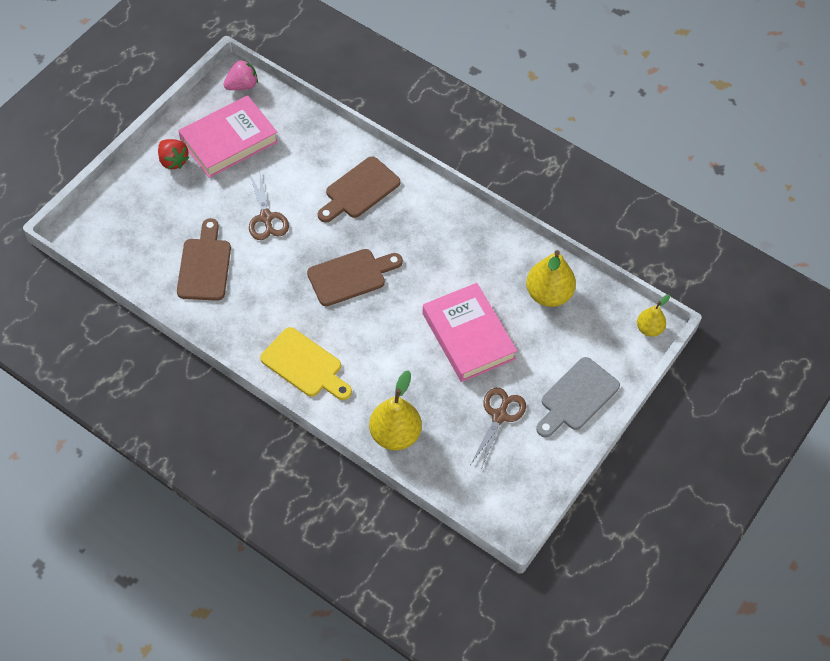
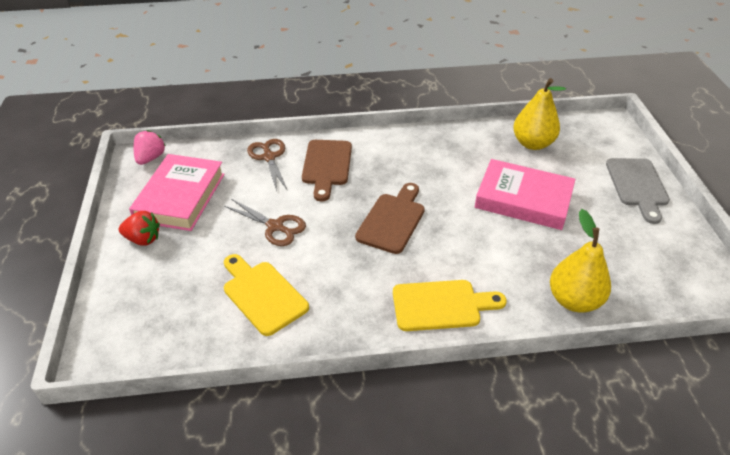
camera: 40 degrees left, 15 degrees down
brown cutting board [177,218,231,301] -> yellow cutting board [224,254,309,336]
brown scissors [471,388,526,469] -> brown scissors moved to [247,139,288,191]
yellow pear [637,295,670,337] -> none

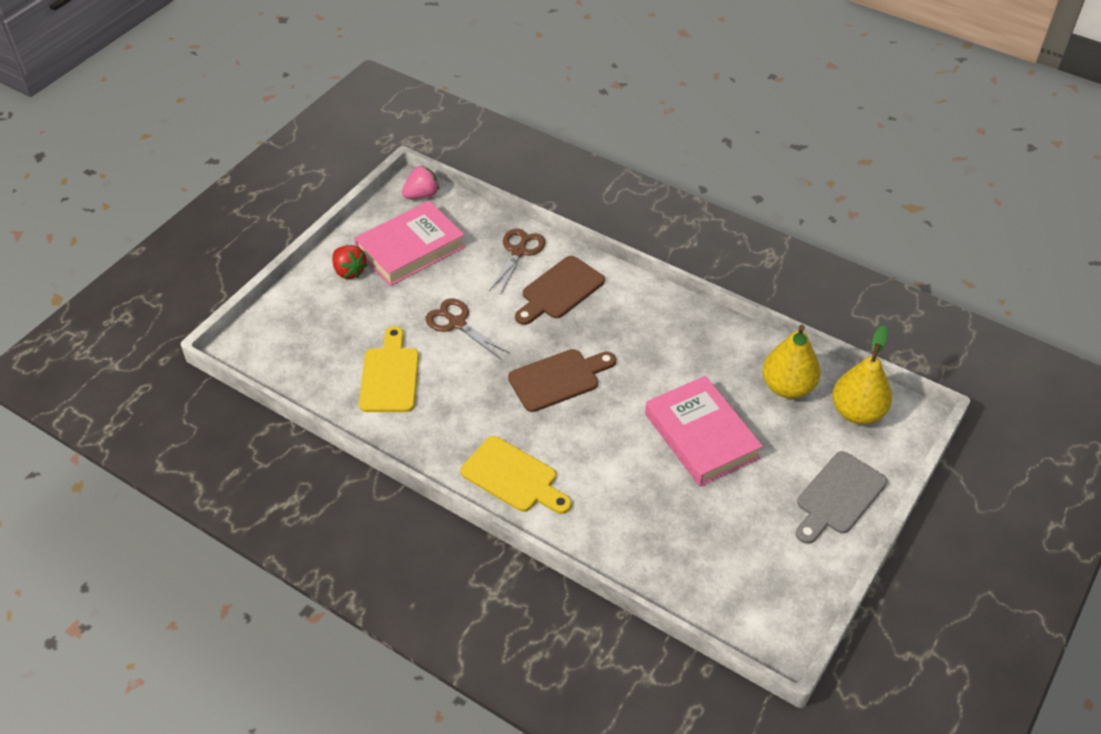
camera: 40 degrees right, 5 degrees up
brown scissors [224,199,306,246] -> brown scissors turned 150 degrees clockwise [425,299,509,359]
yellow pear [550,209,611,313] -> yellow pear moved to [832,325,892,424]

